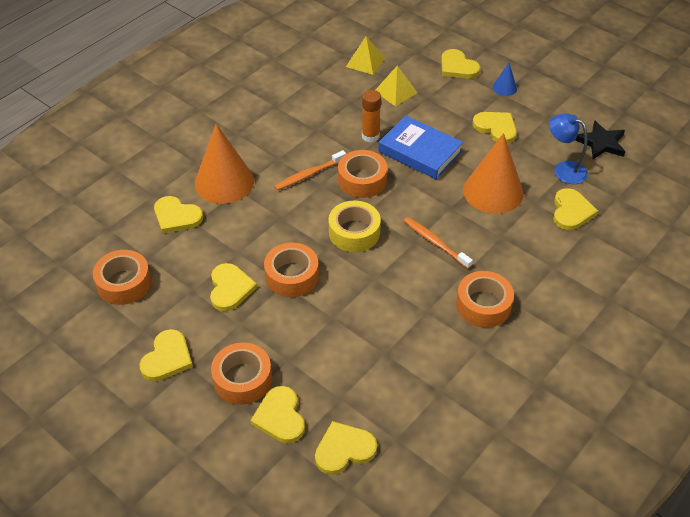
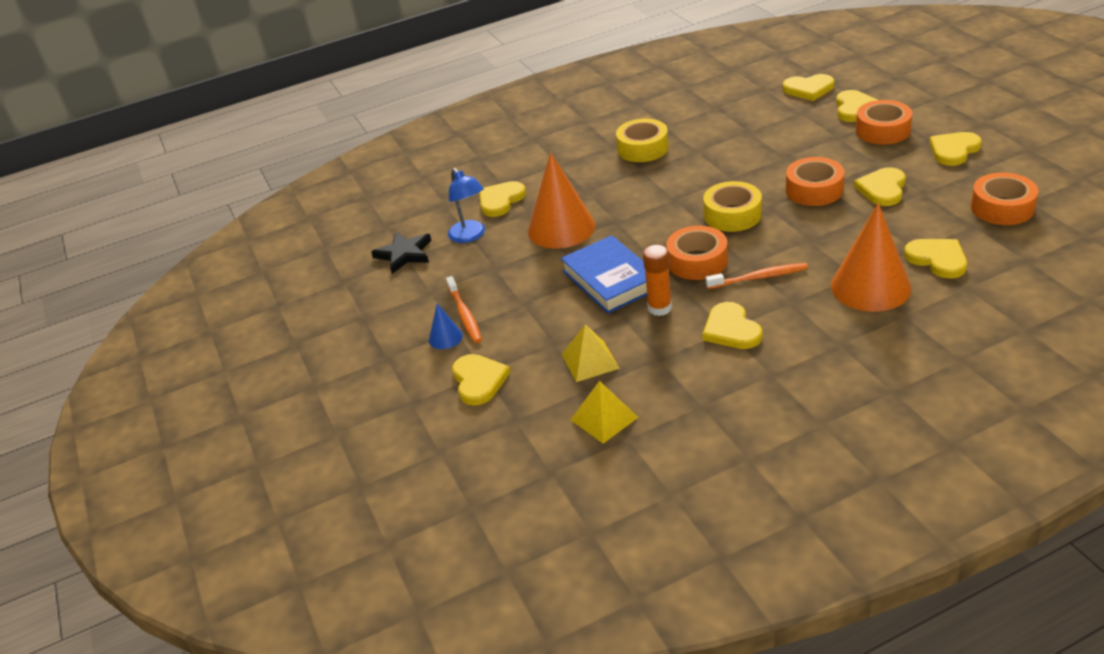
camera: 150 degrees left, 10 degrees down
orange toothbrush [404,217,473,269] -> orange toothbrush moved to [446,276,482,343]
orange tape [456,271,514,328] -> yellow tape [616,119,669,162]
yellow heart [472,112,517,144] -> yellow heart moved to [702,302,762,349]

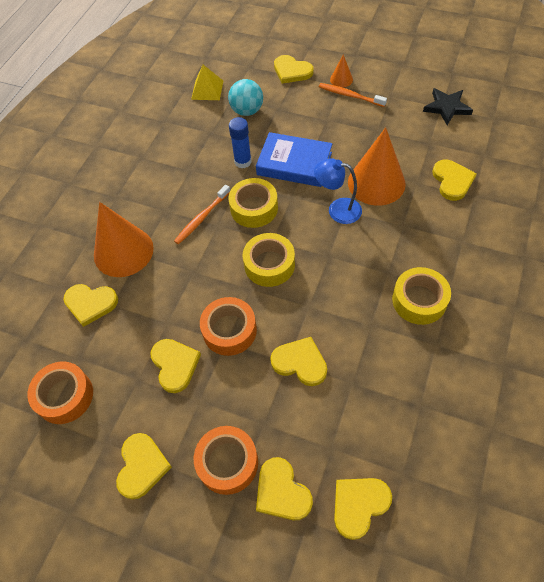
camera: 135 degrees right, 20 degrees up
blue cone [429,303,463,349] -> orange cone [330,54,353,87]
blue lamp [448,168,485,243] -> blue lamp moved to [314,158,362,224]
yellow pyramid [562,324,620,382] -> turquoise ball [228,79,263,116]
orange glue stick [643,245,672,316] -> blue glue stick [229,117,252,168]
orange tape [666,226,728,280] -> yellow tape [228,178,278,228]
yellow heart [702,302,762,349] -> yellow heart moved to [270,337,327,386]

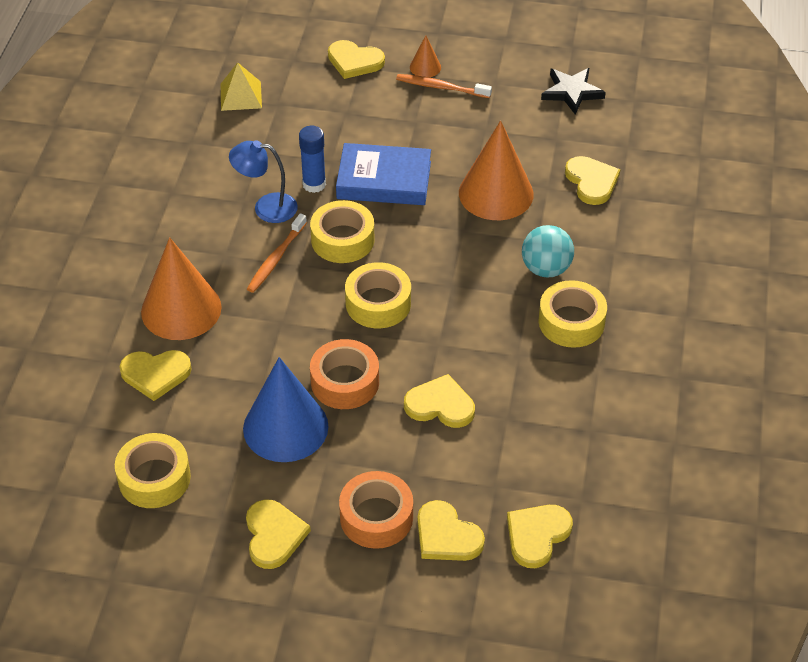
camera: 15 degrees left, 10 degrees down
orange tape [27,362,93,424] -> yellow tape [115,433,191,508]
yellow heart [150,339,201,393] -> blue cone [243,357,329,462]
turquoise ball [228,79,263,116] -> turquoise ball moved to [522,225,574,278]
blue lamp [314,158,362,224] -> blue lamp moved to [229,140,298,223]

